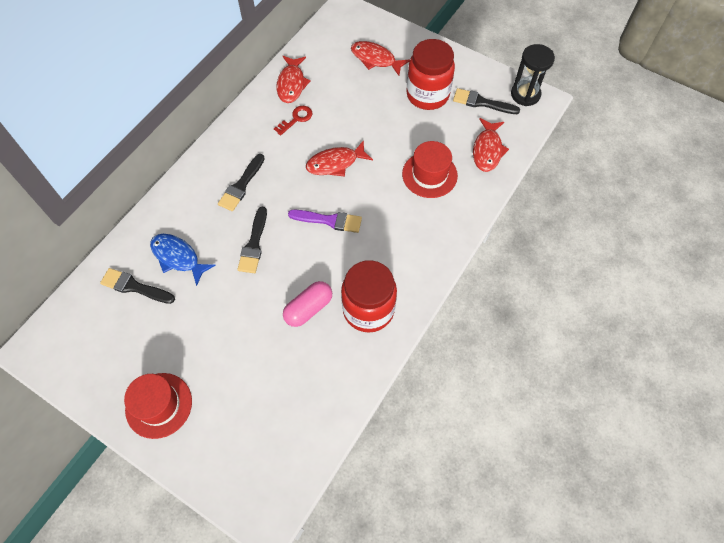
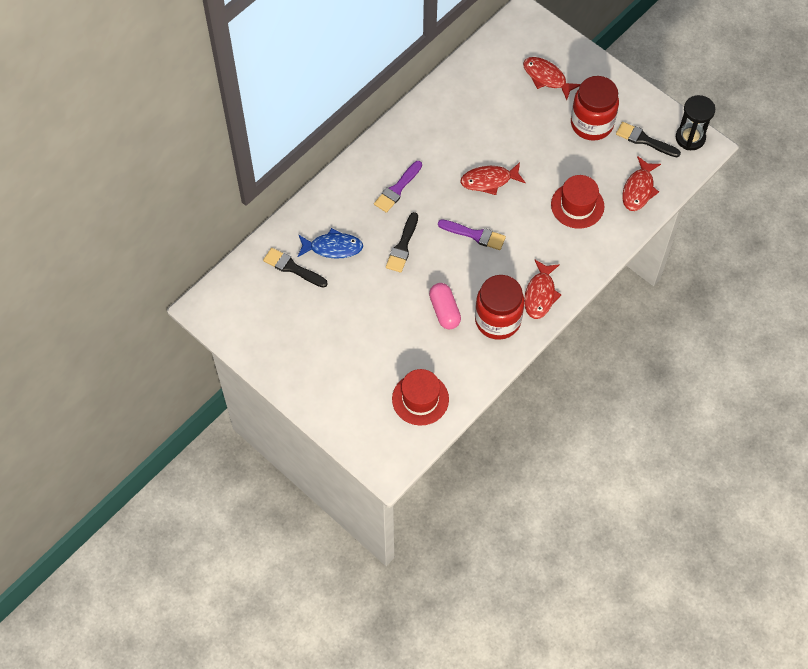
camera: 10 degrees right, 0 degrees up
red hat [124,373,192,439] -> red hat moved to [392,369,449,426]
blue fish [150,234,216,286] -> blue fish turned 135 degrees clockwise [297,228,363,259]
black brush [218,154,265,211] -> purple brush [374,161,422,213]
red key [274,106,312,136] -> none
red fish [276,56,311,103] -> red fish moved to [524,259,562,319]
pink capsule [283,281,332,327] -> pink capsule turned 75 degrees counterclockwise [429,283,461,329]

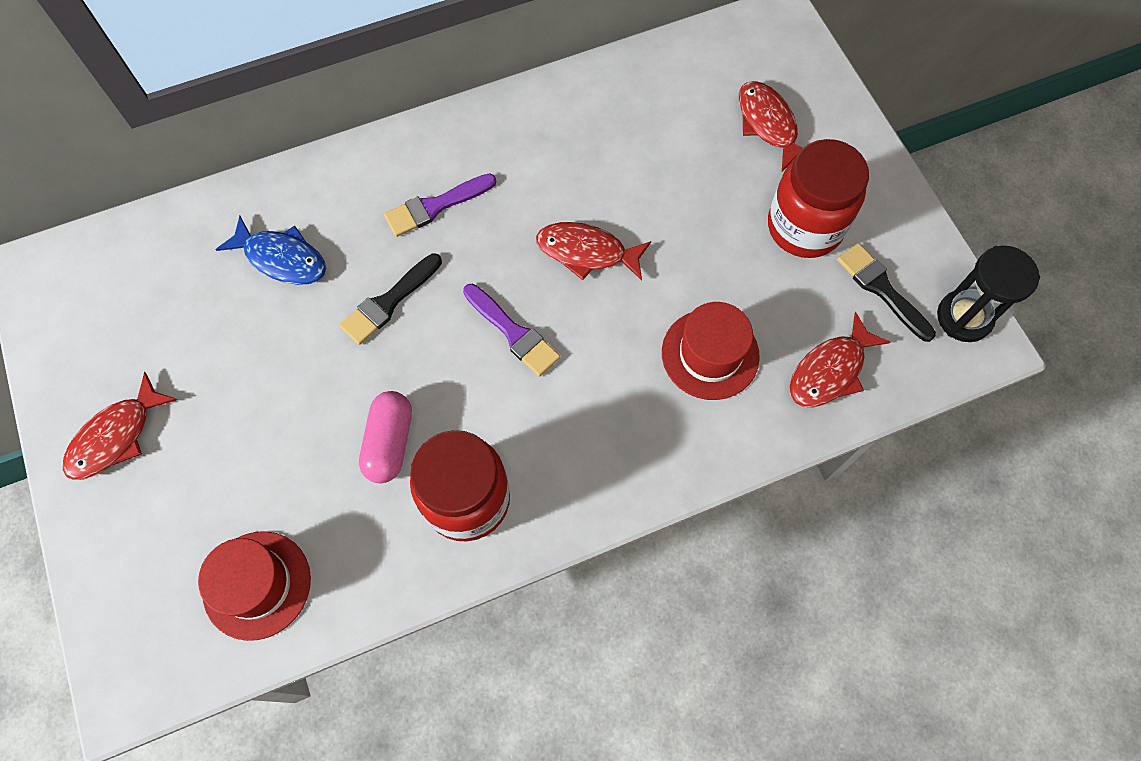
camera: 25 degrees right, 5 degrees up
black brush [263,248,328,288] -> none
red fish [524,259,562,319] -> red fish moved to [63,372,177,480]

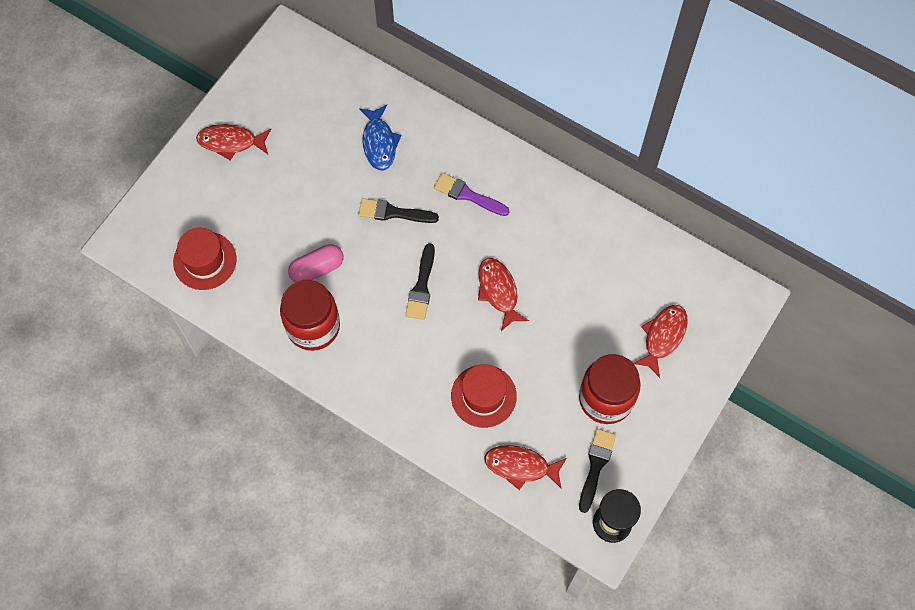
camera: 55 degrees right, 0 degrees up
purple brush [463,284,560,377] -> black brush [405,243,435,320]

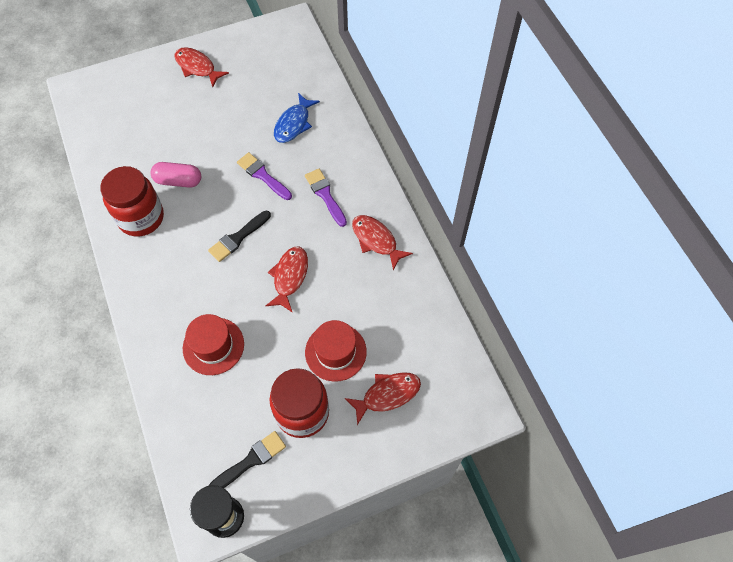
camera: 35 degrees right, 5 degrees down
red hat [173,228,236,290] -> red hat moved to [305,320,367,382]
black brush [358,198,439,223] -> purple brush [237,152,292,200]
red fish [484,445,567,490] -> red fish moved to [352,215,413,270]

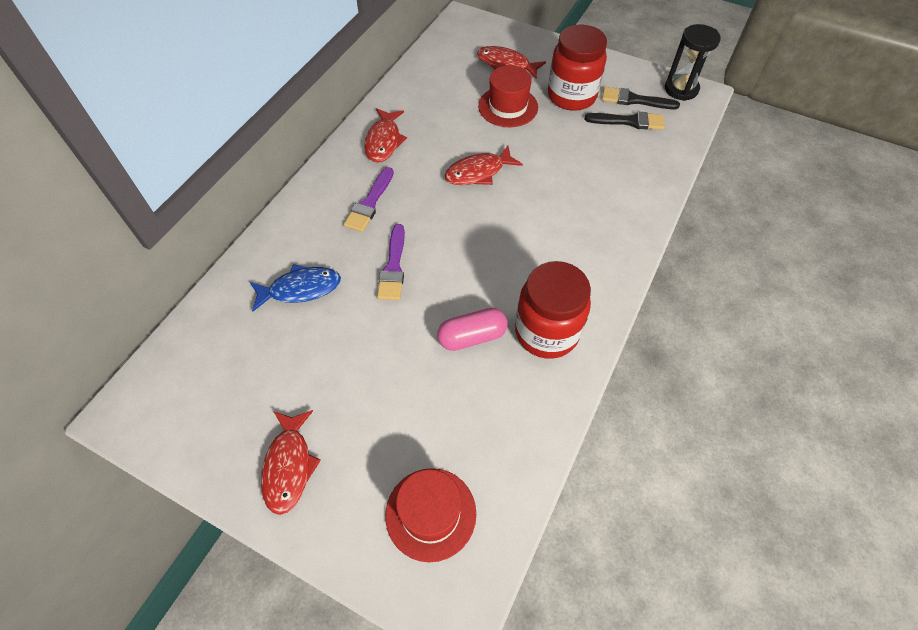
camera: 130 degrees left, 5 degrees down
pink capsule [150,162,201,188] -> pink capsule turned 75 degrees counterclockwise [437,308,508,351]
red hat [183,314,244,375] -> red hat moved to [385,468,476,562]
black brush [208,210,271,262] -> black brush moved to [585,112,665,130]

